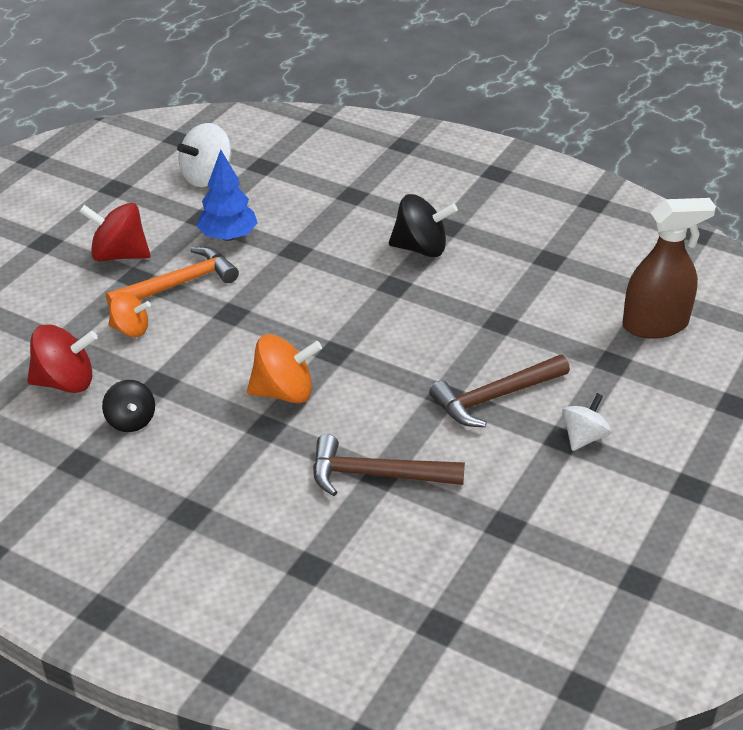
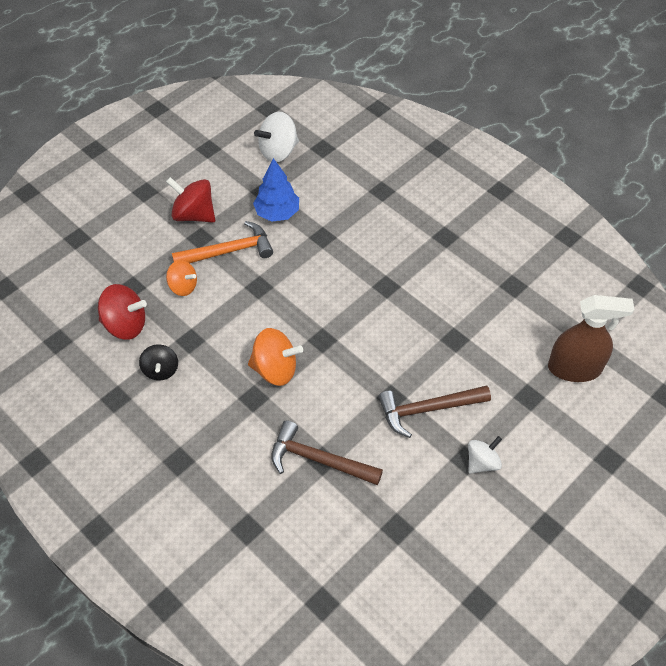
camera: 15 degrees right, 15 degrees up
black spinning top [389,194,458,257] -> none

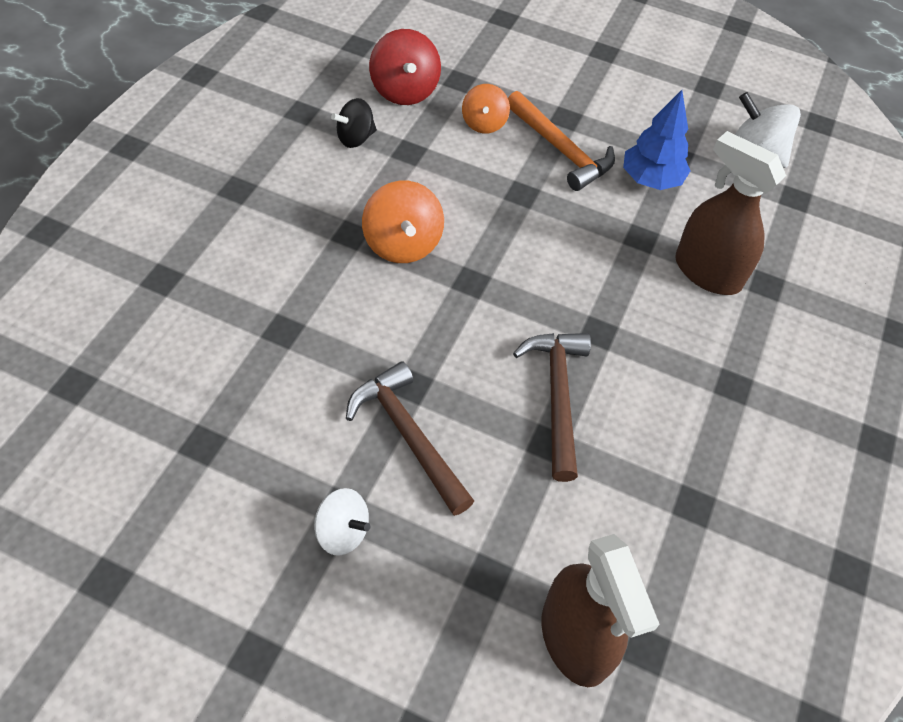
camera: 65 degrees right, 0 degrees up
red spinning top [166,177,215,223] -> none
brown hammer [271,420,383,485] -> brown hammer moved to [513,333,591,482]
none -> brown spray bottle [675,131,786,295]

